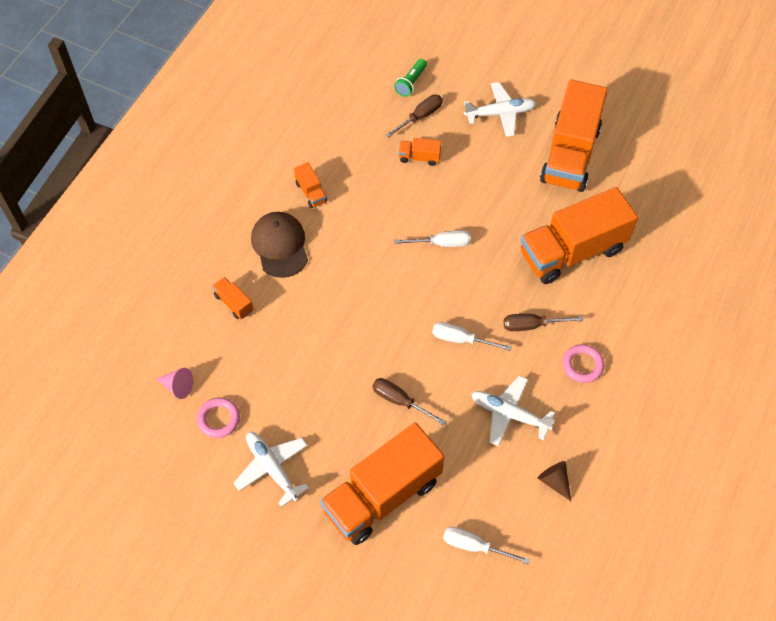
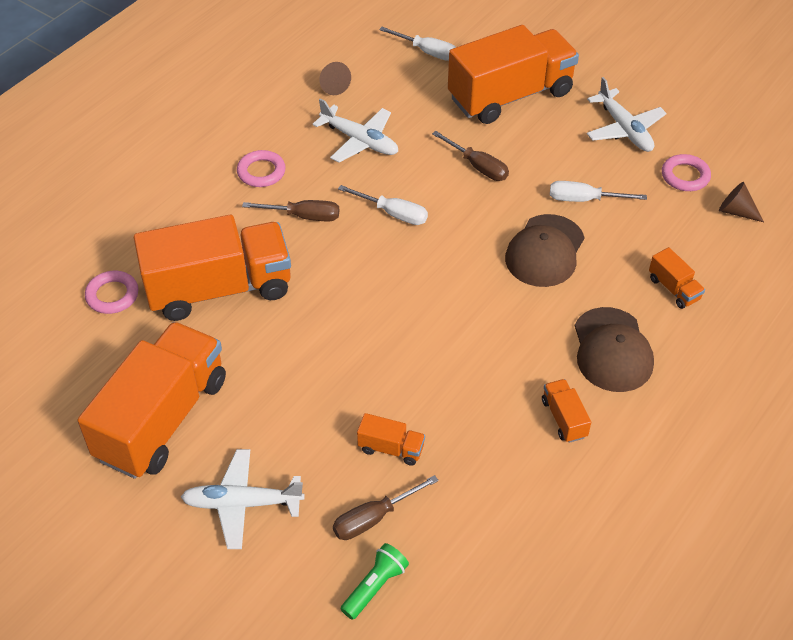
camera: 170 degrees left, 10 degrees down
pink cone [157,368,193,399] -> brown cone [719,182,764,222]
white screwdriver [395,230,471,247] -> white screwdriver moved to [550,181,647,202]
none -> pink ring [85,271,139,314]
none -> brown cap [505,214,585,287]

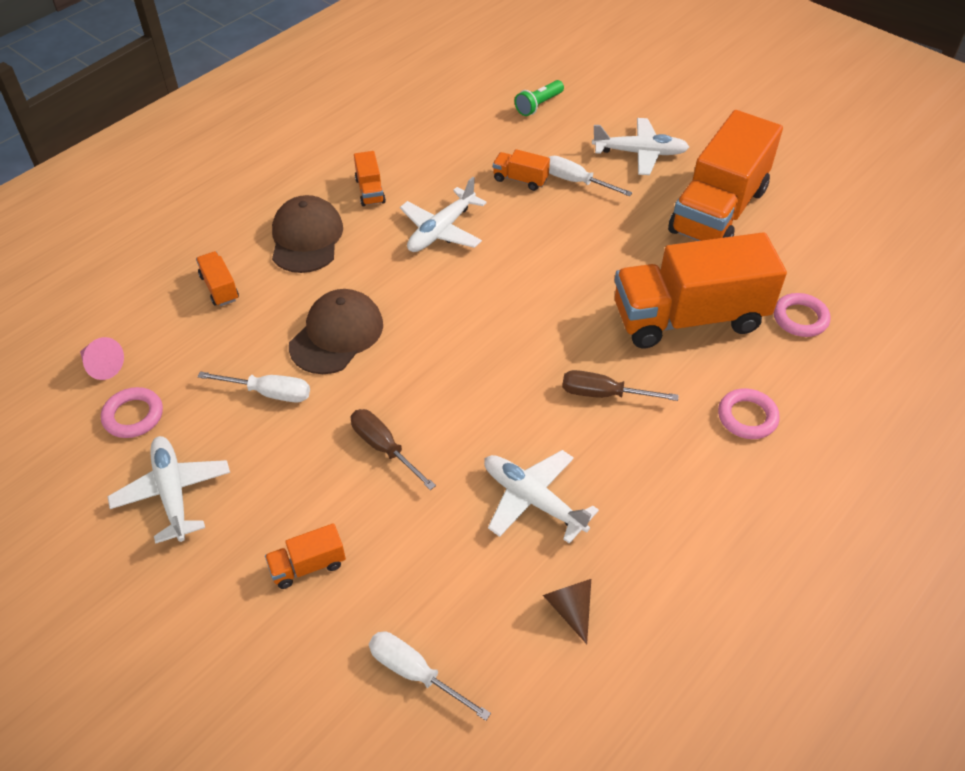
camera: 175 degrees left, 0 degrees up
pink ring [237,150,286,187] -> pink ring moved to [718,388,780,439]
brown screwdriver [333,475,439,540] -> none
white screwdriver [338,185,428,225] -> white screwdriver moved to [549,156,632,196]
orange truck [448,25,579,124] -> orange truck [265,523,346,589], size x0.41
brown cone [719,182,764,222] -> pink cone [80,337,124,380]
none -> white plane [400,177,487,252]

